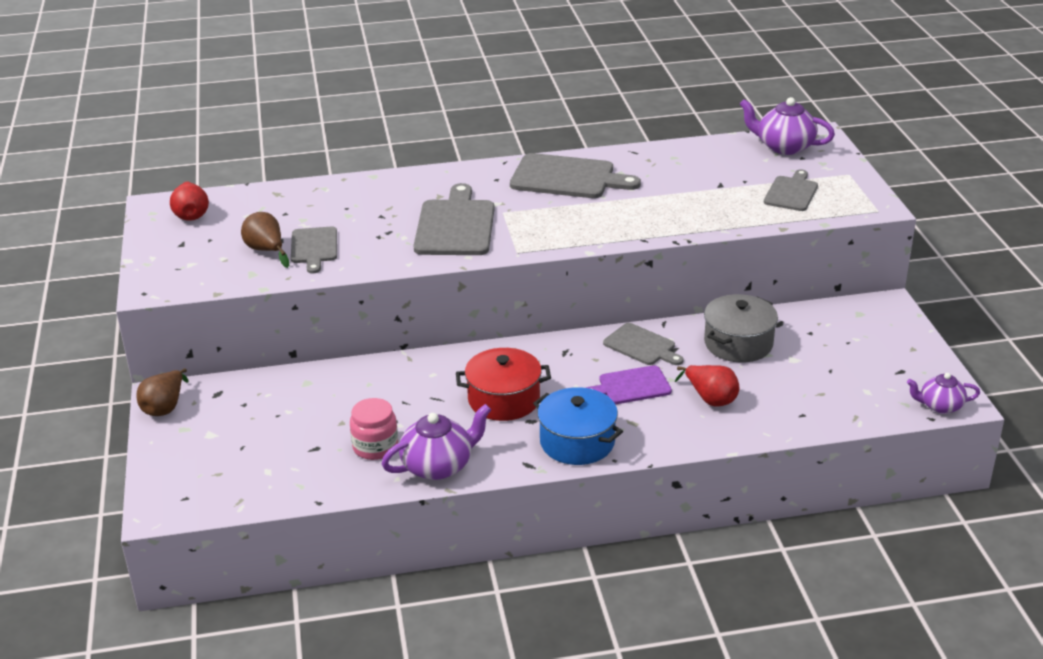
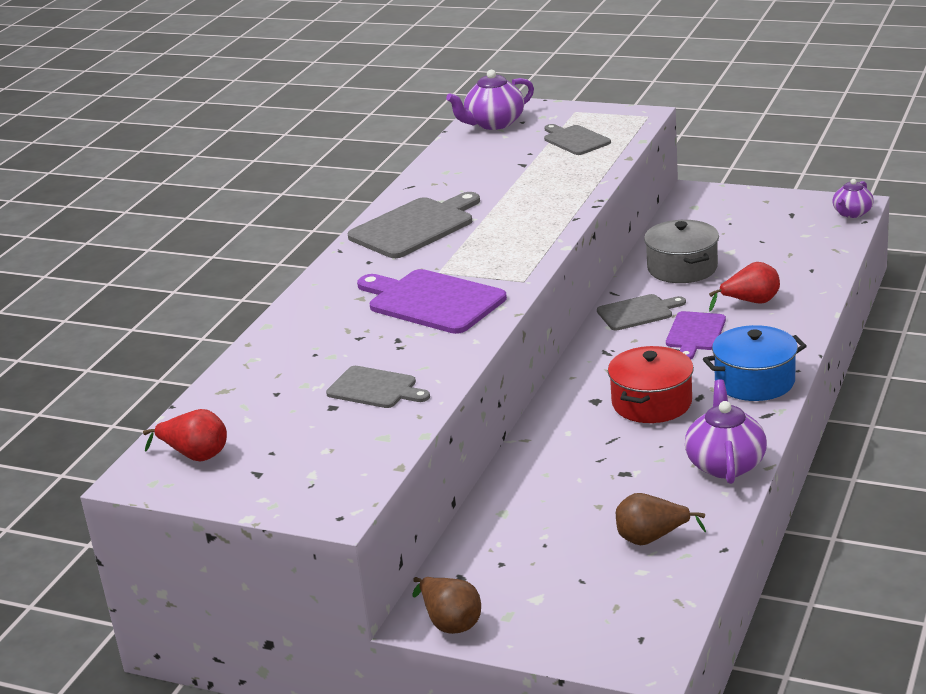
camera: 55 degrees left, 5 degrees down
brown pear [241,212,289,268] -> brown pear moved to [616,493,706,545]
pink jar [350,398,398,460] -> none
grey cutting board [413,183,495,255] -> purple cutting board [357,269,507,334]

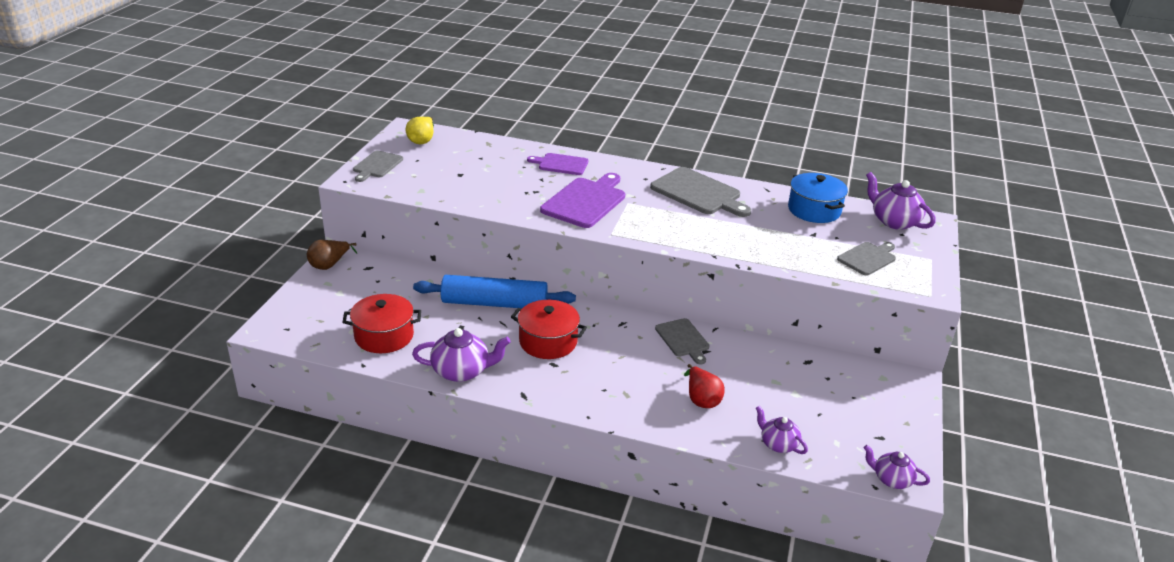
camera: 80 degrees right, 5 degrees up
red pear [143,409,227,461] -> yellow pear [406,117,434,144]
grey cutting board [326,366,430,408] -> grey cutting board moved to [353,150,403,182]
brown pear [616,493,706,545] -> red pot [342,294,421,353]
grey pot [644,220,719,283] -> none
purple cutting board [666,311,726,359] -> purple cutting board moved to [527,153,588,175]
blue pot [703,325,807,401] -> blue pot moved to [788,173,848,223]
none -> blue rolling pin [413,275,576,308]
none -> purple teapot [756,406,808,454]

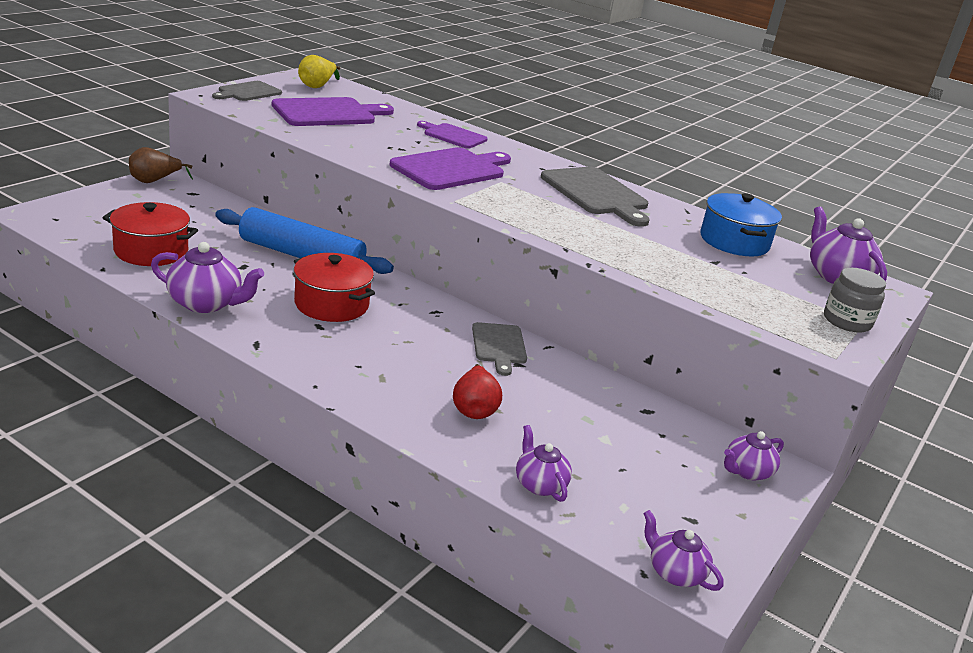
camera: 15 degrees right, 5 degrees down
grey cutting board [837,242,896,276] -> none
none -> purple cutting board [272,97,394,126]
none -> purple teapot [724,431,784,481]
none -> grey jar [824,267,886,333]

